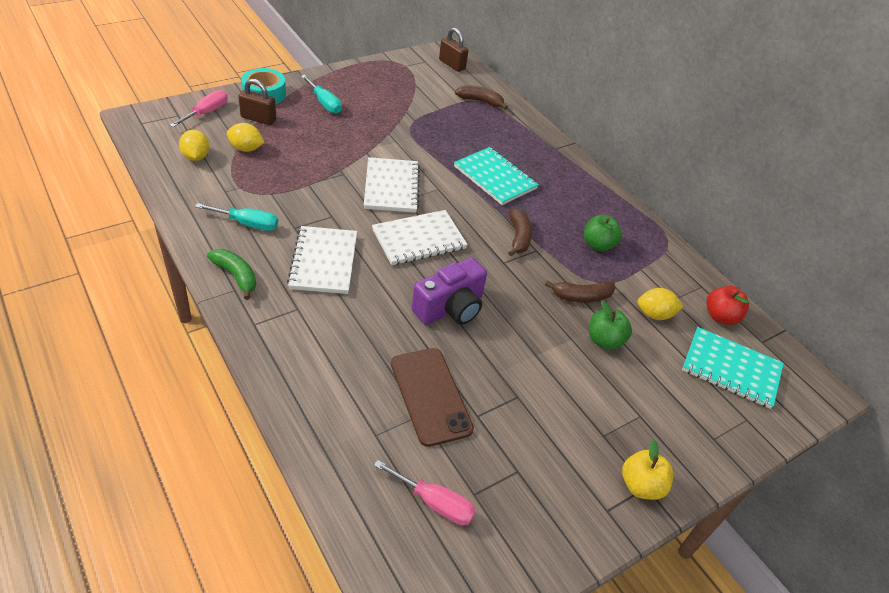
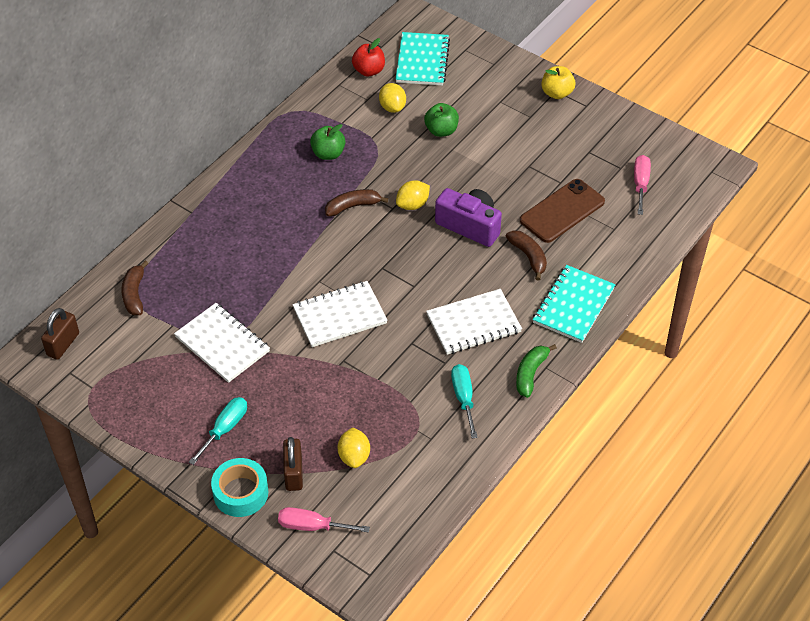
camera: 105 degrees left, 5 degrees up
yellow lemon [179,130,209,161] -> yellow lemon moved to [396,181,430,210]
white notebook [372,210,468,265] -> white notebook moved to [174,303,270,383]
turquoise notebook [454,147,539,205] -> turquoise notebook moved to [533,265,616,343]
brown banana [545,280,615,303] -> brown banana moved to [506,230,547,281]

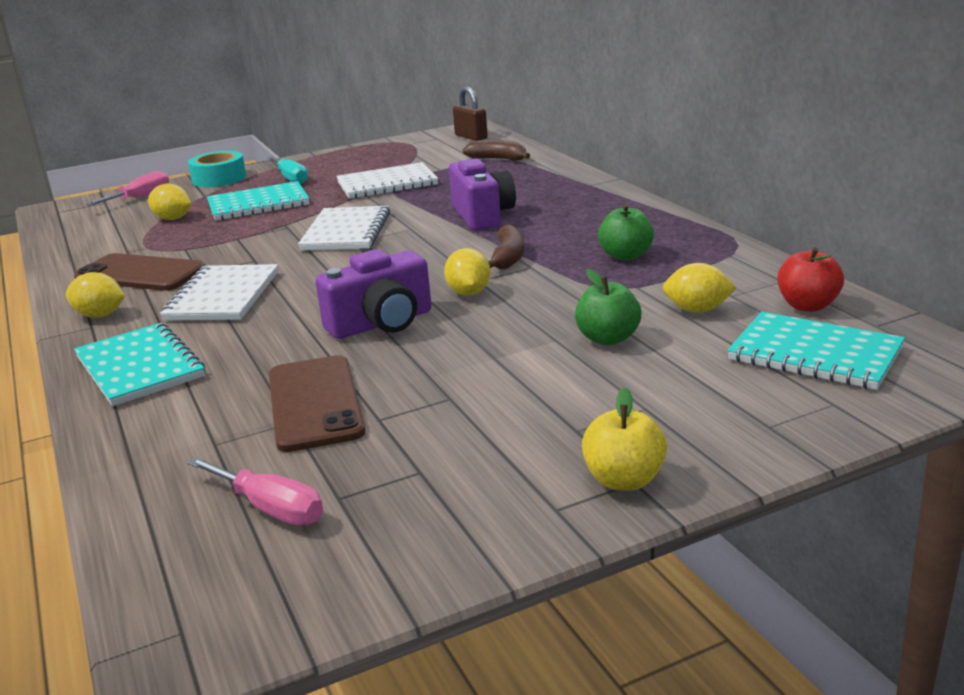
camera: 120 degrees right, 25 degrees down
brown padlock [283,437,303,491] -> none
turquoise screwdriver [451,364,478,438] -> brown phone [74,253,205,291]
brown banana [506,230,547,281] -> none
green banana [516,344,557,398] -> yellow lemon [66,272,125,318]
none -> turquoise notebook [207,181,310,221]
none -> purple camera [449,159,516,230]

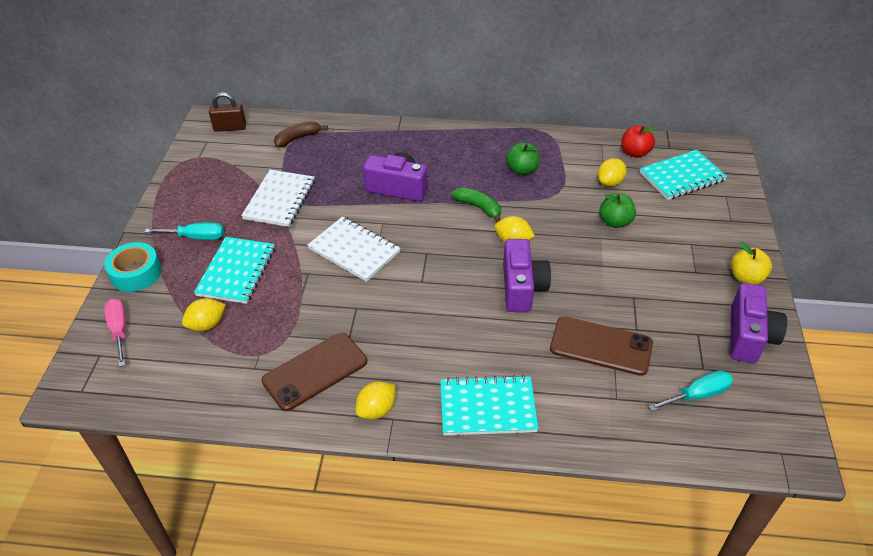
camera: 60 degrees left, 20 degrees up
white notebook [160,264,278,321] -> none
pink screwdriver [187,457,323,525] -> turquoise screwdriver [648,370,733,411]
brown banana [488,224,525,270] -> green banana [451,187,500,222]
none -> purple camera [730,283,787,363]

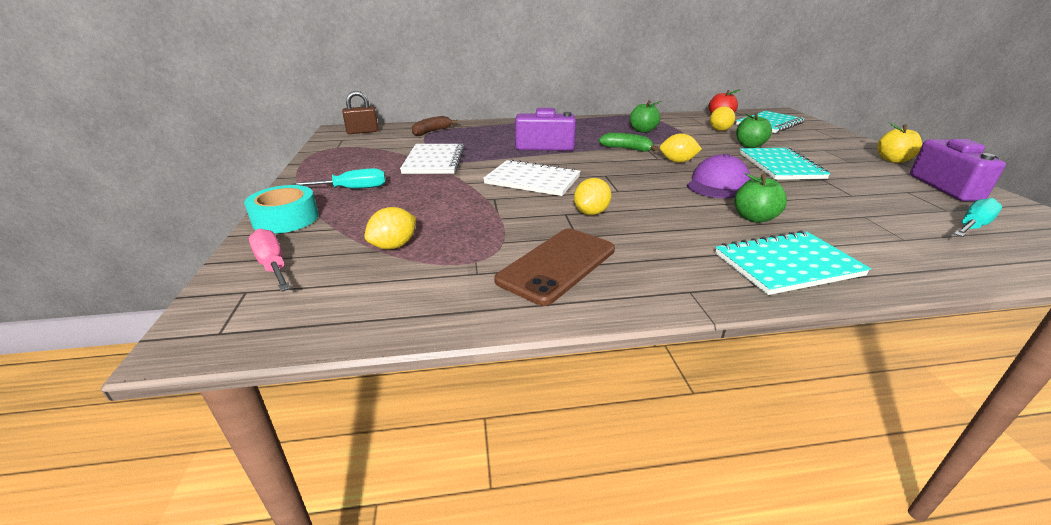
camera: 15 degrees left, 15 degrees down
turquoise notebook [194,237,275,304] -> turquoise notebook moved to [740,147,831,180]
yellow lemon [356,381,395,419] -> yellow lemon moved to [574,178,612,215]
purple camera [503,239,551,312] -> purple cap [687,154,751,198]
brown phone [550,316,653,376] -> none
none -> green apple [734,173,787,223]

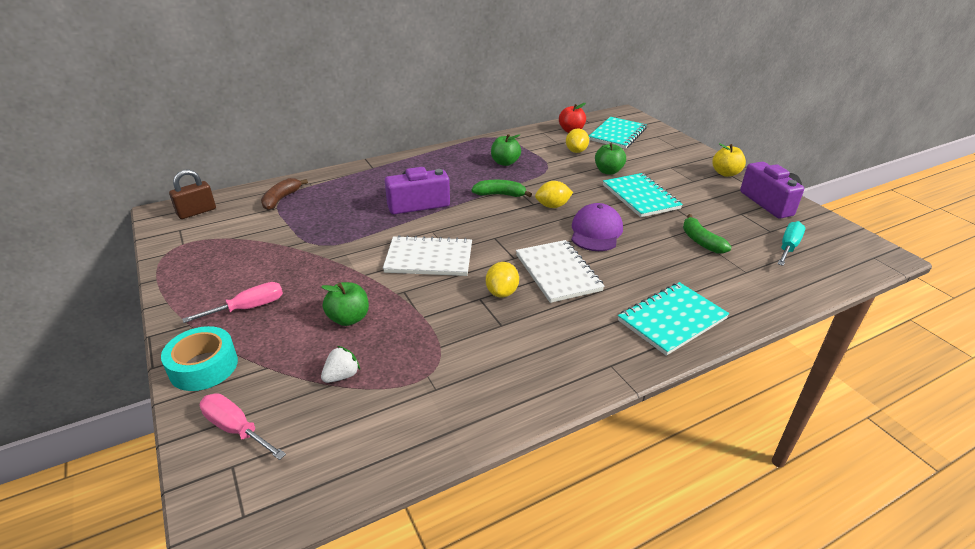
camera: 20 degrees left, 5 degrees up
turquoise screwdriver [292,168,386,189] -> pink screwdriver [182,282,283,323]
yellow lemon [364,207,416,249] -> white strawberry [321,346,360,383]
white notebook [400,143,464,174] -> white notebook moved to [516,240,605,303]
brown phone [494,229,615,306] -> none
green apple [734,173,787,223] -> green apple moved to [321,282,369,326]
none -> green banana [683,214,732,253]

